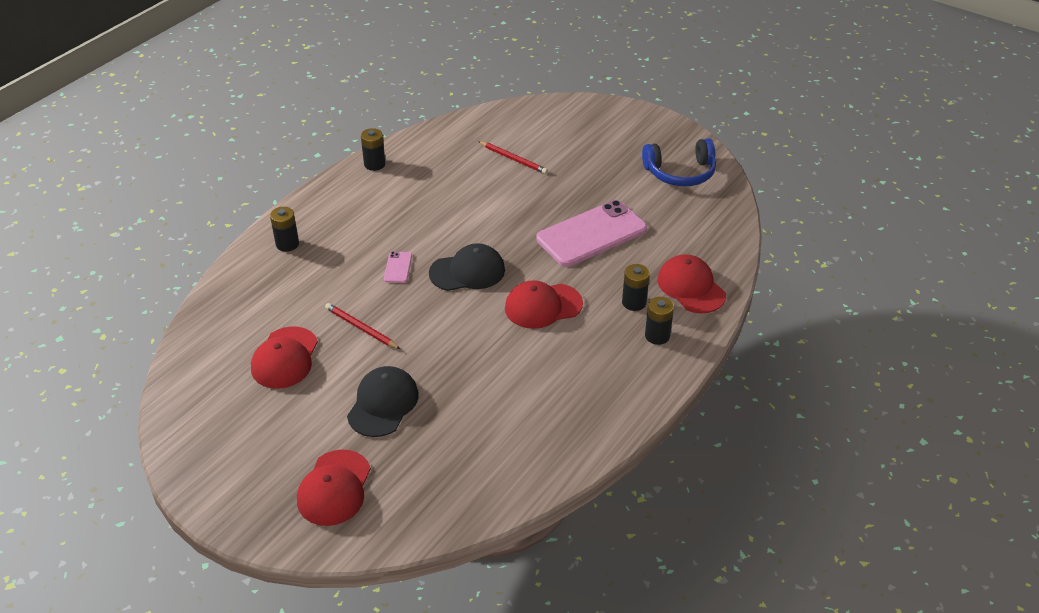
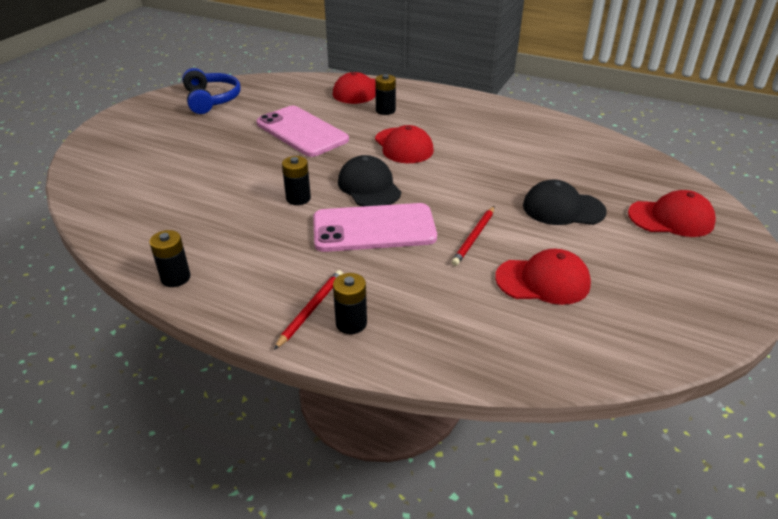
camera: 100 degrees left, 5 degrees down
pink phone [384,251,412,283] -> pink phone [313,203,437,252], size x2.45
red pencil [478,141,548,174] -> red pencil moved to [274,270,343,350]
black battery [645,297,674,345] -> black battery moved to [282,156,311,205]

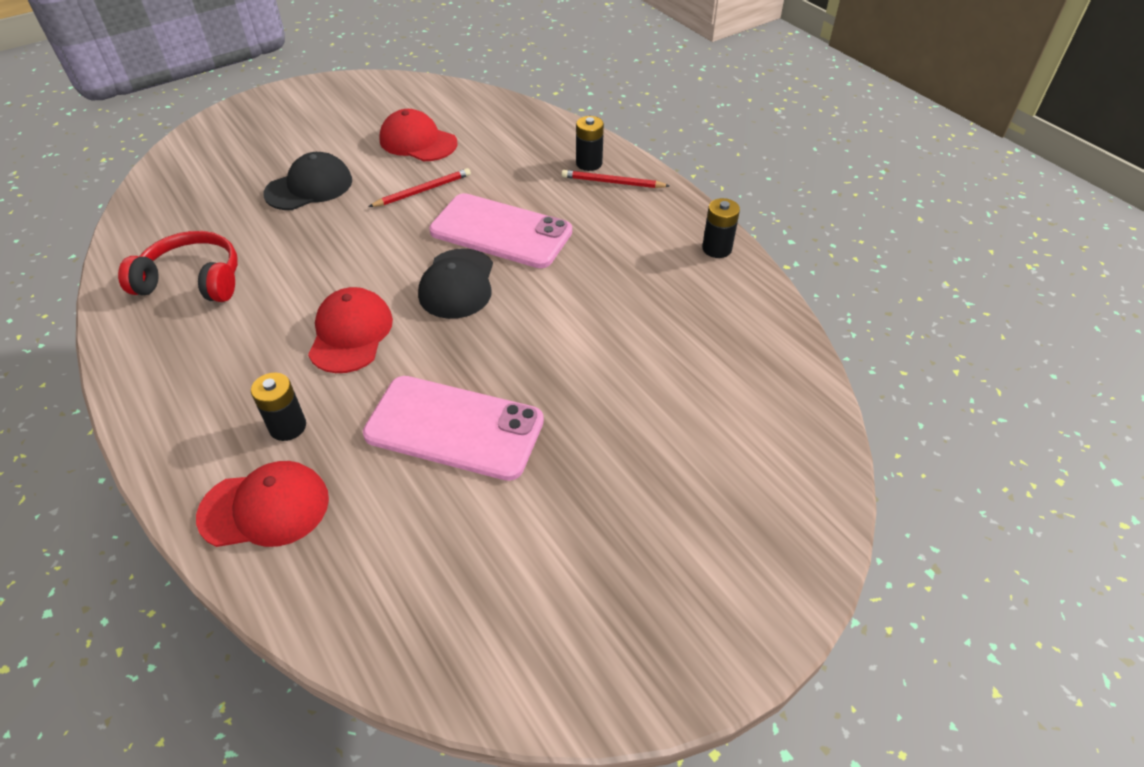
camera: 150 degrees left, 10 degrees up
blue headphones [183,68,241,114] -> none
pink phone [256,106,349,157] -> pink phone turned 60 degrees counterclockwise [363,376,544,481]
red pencil [274,270,343,350] -> red pencil turned 45 degrees clockwise [561,170,669,188]
black battery [282,156,311,205] -> none
black cap [523,180,607,225] -> black cap turned 75 degrees counterclockwise [263,152,352,210]
red cap [628,190,716,237] -> none
none -> red headphones [118,231,238,302]

